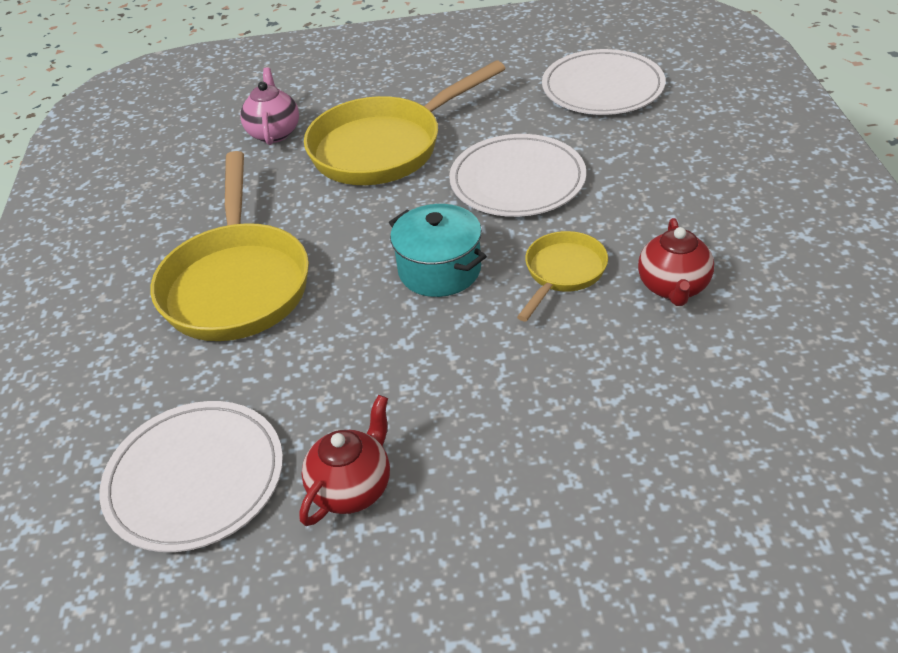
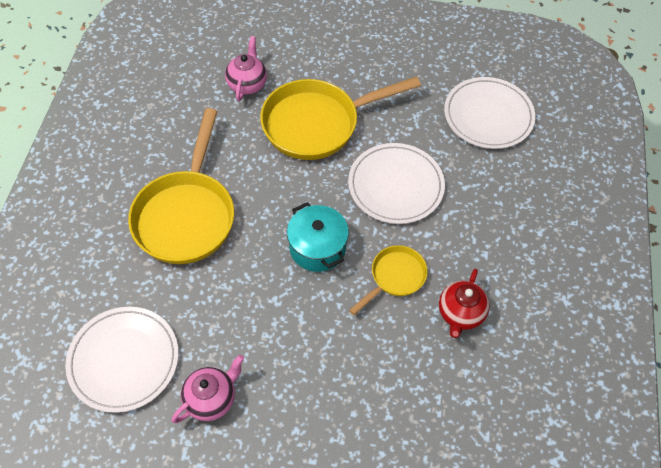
camera: 10 degrees right, 15 degrees up
red teapot [299,395,390,526] -> pink teapot [172,355,244,423]

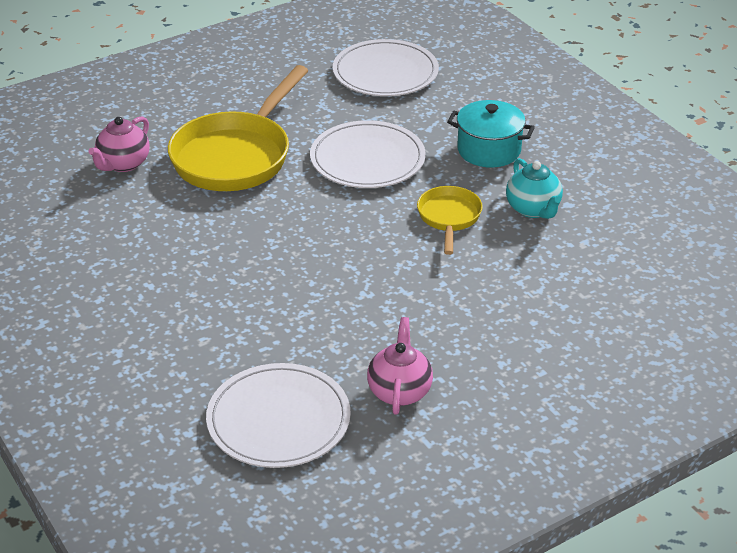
camera: 40 degrees left, 20 degrees down
yellow pan [128,108,234,264] -> none
pink teapot [225,36,267,101] -> pink teapot turned 120 degrees counterclockwise [88,116,150,172]
turquoise pot [287,202,349,272] -> turquoise pot moved to [447,100,535,168]
red teapot [439,269,490,338] -> turquoise teapot [506,158,563,219]

